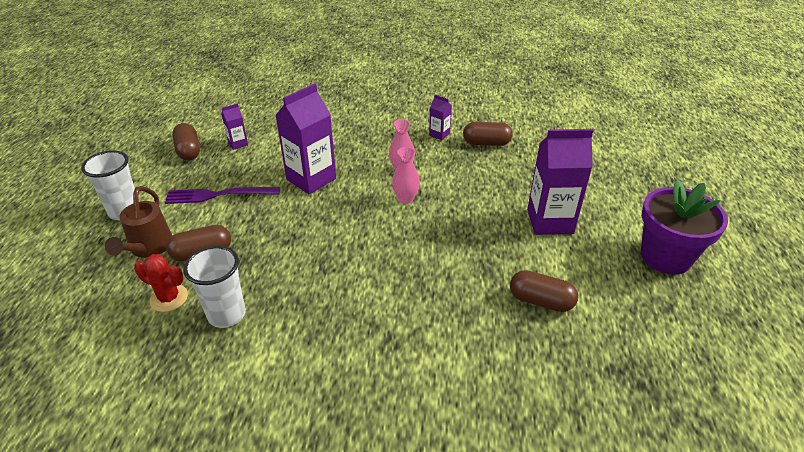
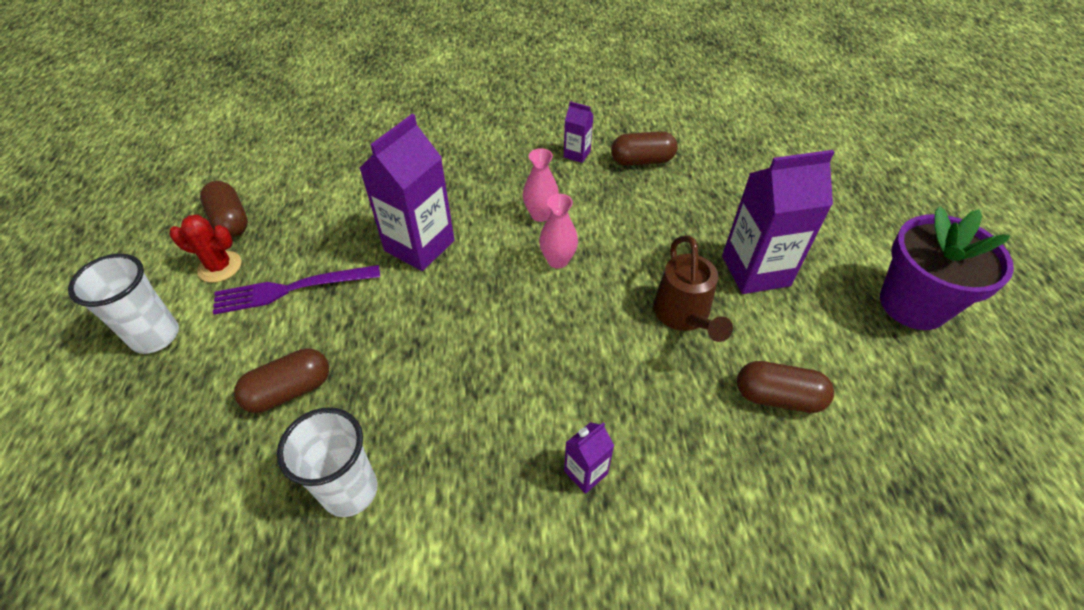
camera: 10 degrees left, 10 degrees up
brown watering can [105,186,172,258] -> brown watering can moved to [653,236,733,342]
red cactus [134,254,188,312] -> red cactus moved to [169,214,242,283]
purple carton [221,104,248,150] -> purple carton moved to [564,422,614,494]

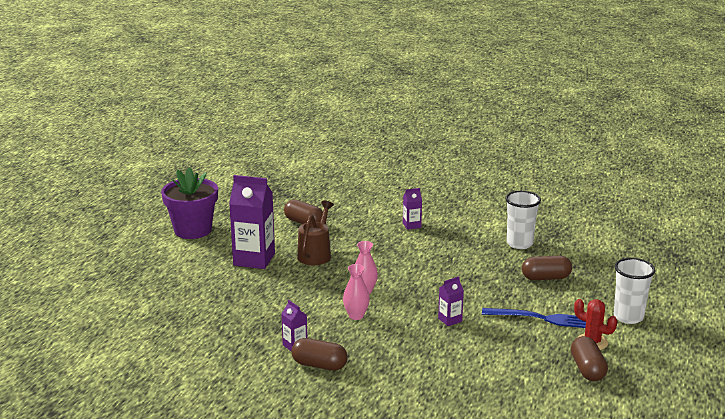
camera: 155 degrees left, 25 degrees down
purple fork [213,265,380,315] -> blue fork [482,308,586,328]
purple carton [359,114,454,271] -> purple carton [438,276,464,326], size x0.47
brown capsule [611,131,678,166] -> brown capsule moved to [291,338,348,371]

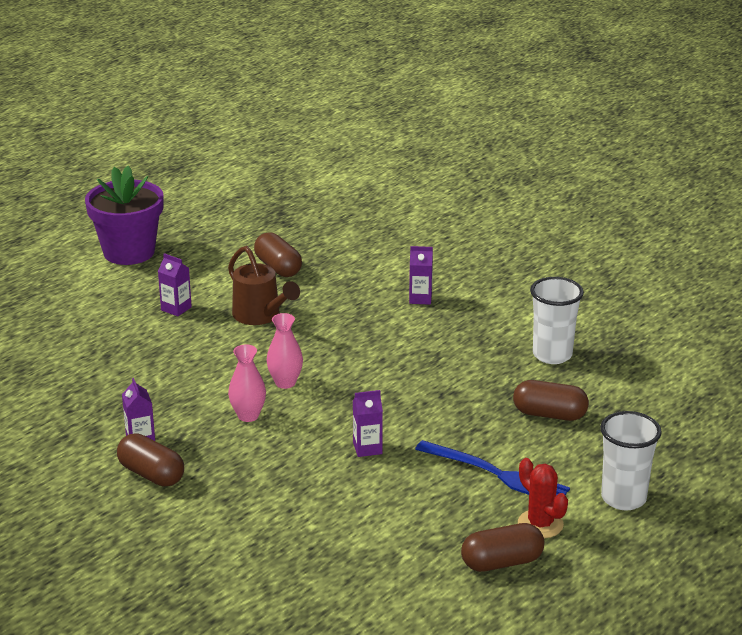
camera: 20 degrees right, 5 degrees up
purple carton [229,175,275,269] -> purple carton [158,253,192,316], size x0.47
brown watering can [297,200,334,265] -> brown watering can turned 105 degrees clockwise [228,246,300,325]
brown capsule [571,336,608,381] -> brown capsule turned 60 degrees clockwise [461,523,545,572]

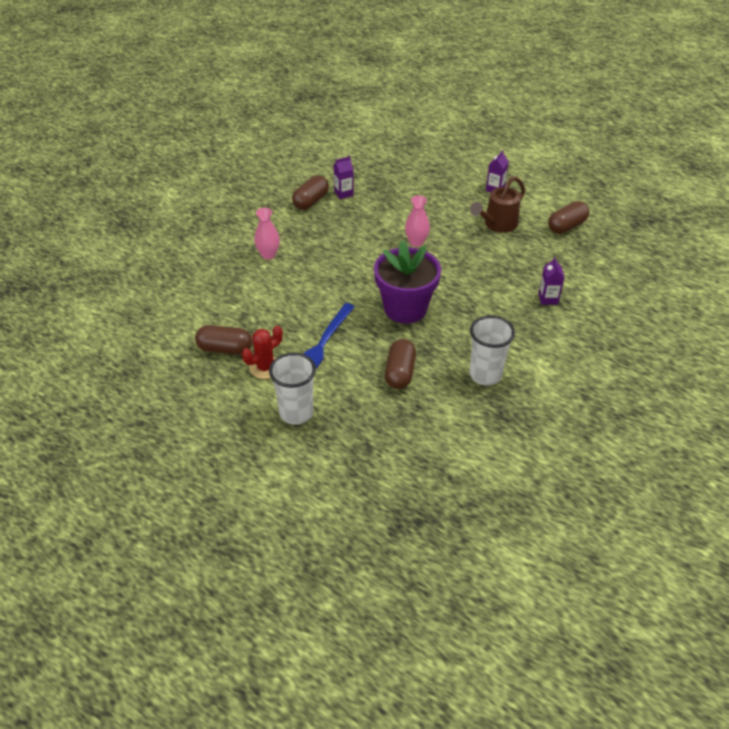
camera: 85 degrees right, 15 degrees up
purple flower pot [85,166,164,265] -> purple flower pot moved to [374,240,441,324]
pink vase [228,345,266,422] -> pink vase moved to [254,208,280,259]
purple carton [353,390,383,457] -> none
brown capsule [461,523,545,572] -> brown capsule turned 60 degrees counterclockwise [195,325,252,355]

